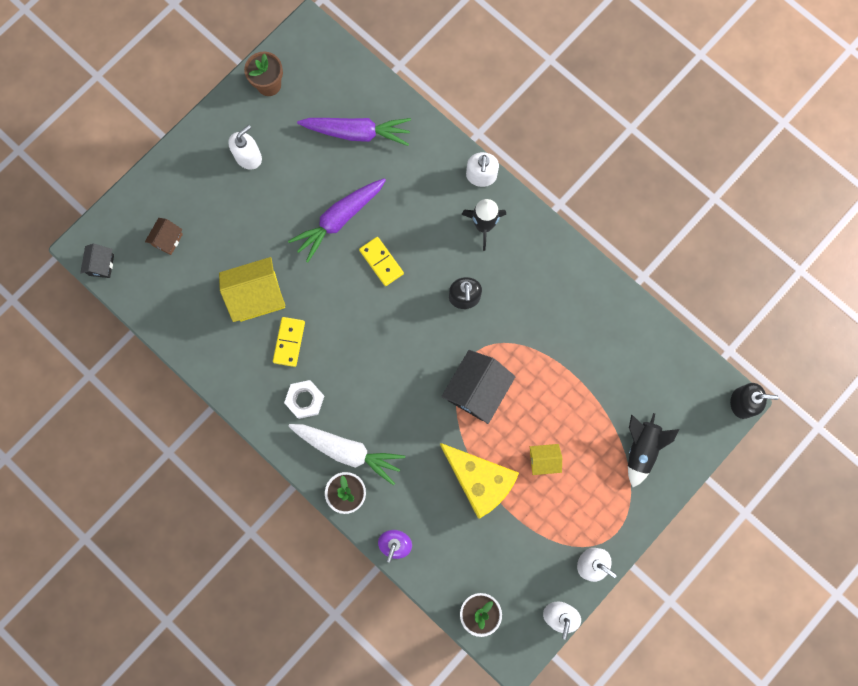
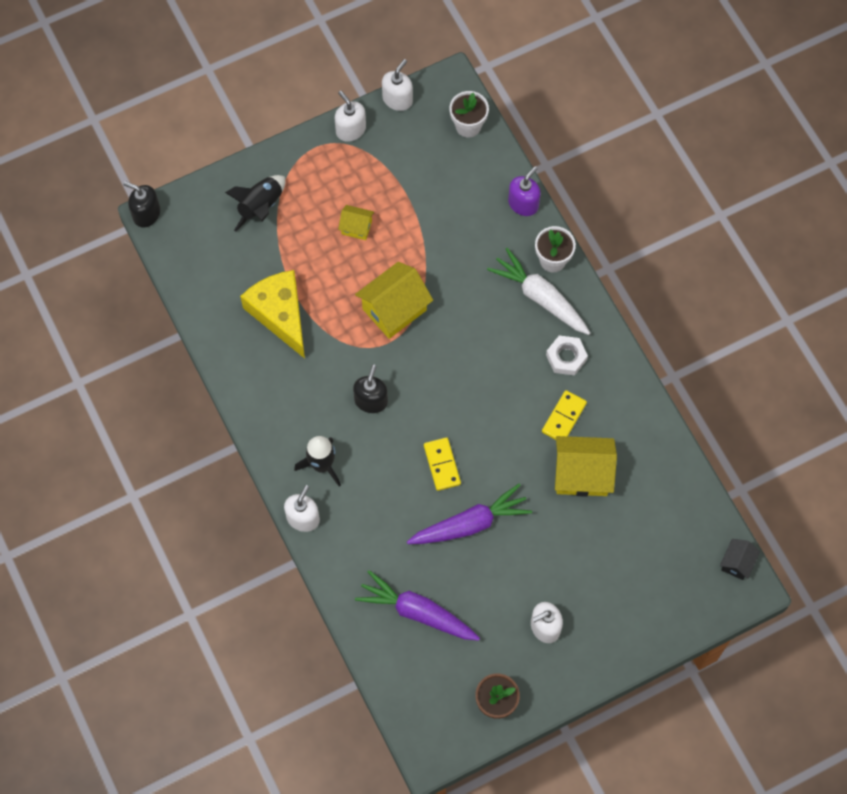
camera: 160 degrees left, 10 degrees down
brown house [145,218,183,255] -> none
yellow cheese [440,443,519,519] -> yellow cheese moved to [240,270,305,359]
black house [441,350,516,424] -> yellow house [355,262,433,339]

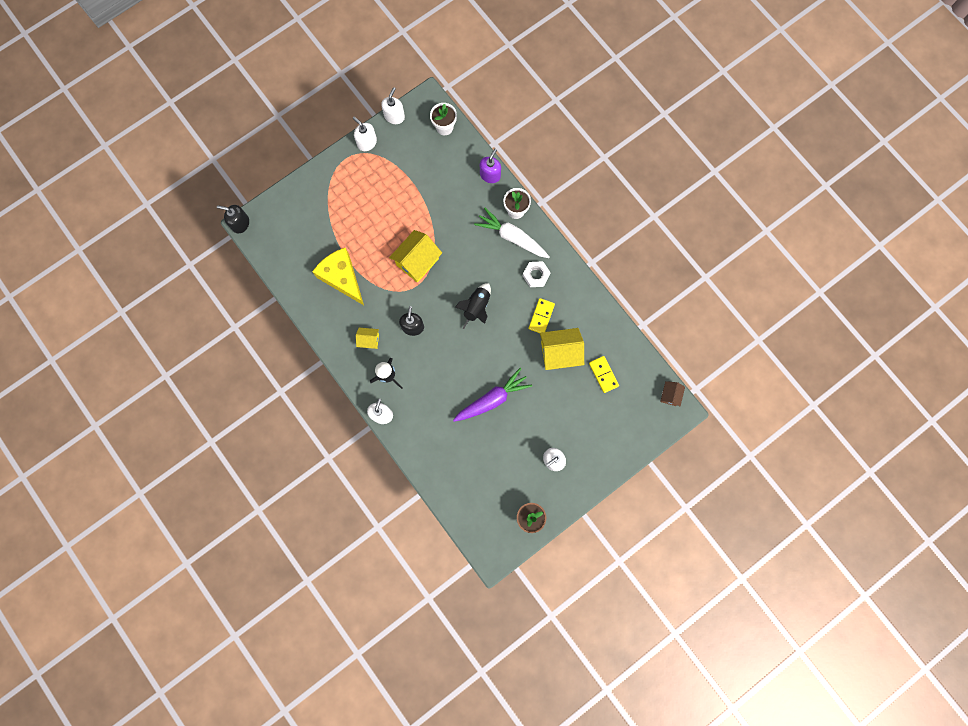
camera: 10 degrees left, 10 degrees up
black rocket [225,175,285,232] -> black rocket moved to [455,283,491,329]
yellow house [338,205,374,240] -> yellow house moved to [356,328,379,349]
purple carrot [355,570,480,641] -> none
yellow domino [424,437,461,491] -> yellow domino moved to [589,356,619,393]
black house [720,539,760,580] -> brown house [660,381,685,406]

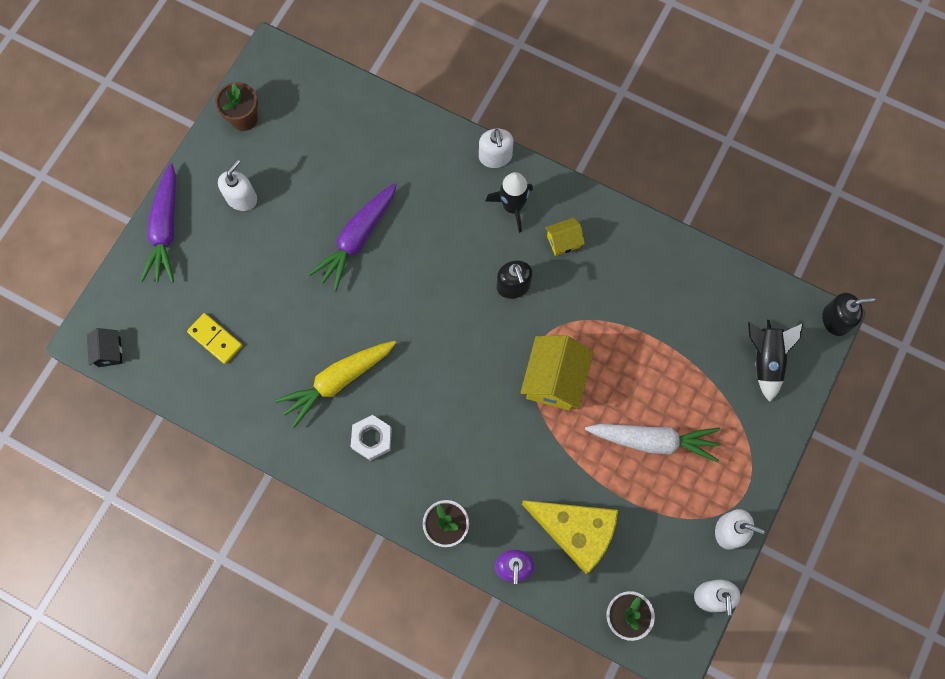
camera: 155 degrees right, 5 degrees down
yellow cheese [312,248,364,305] -> yellow cheese moved to [522,500,618,574]
black rocket [455,283,491,329] -> black rocket moved to [748,320,803,402]
white carrot [474,208,549,258] -> white carrot moved to [585,424,720,462]
yellow domino [529,298,555,333] -> yellow carrot [275,341,396,428]
yellow house [540,328,584,370] -> none
brown house [660,381,685,406] -> black house [87,328,122,367]
none -> purple carrot [140,163,176,283]

